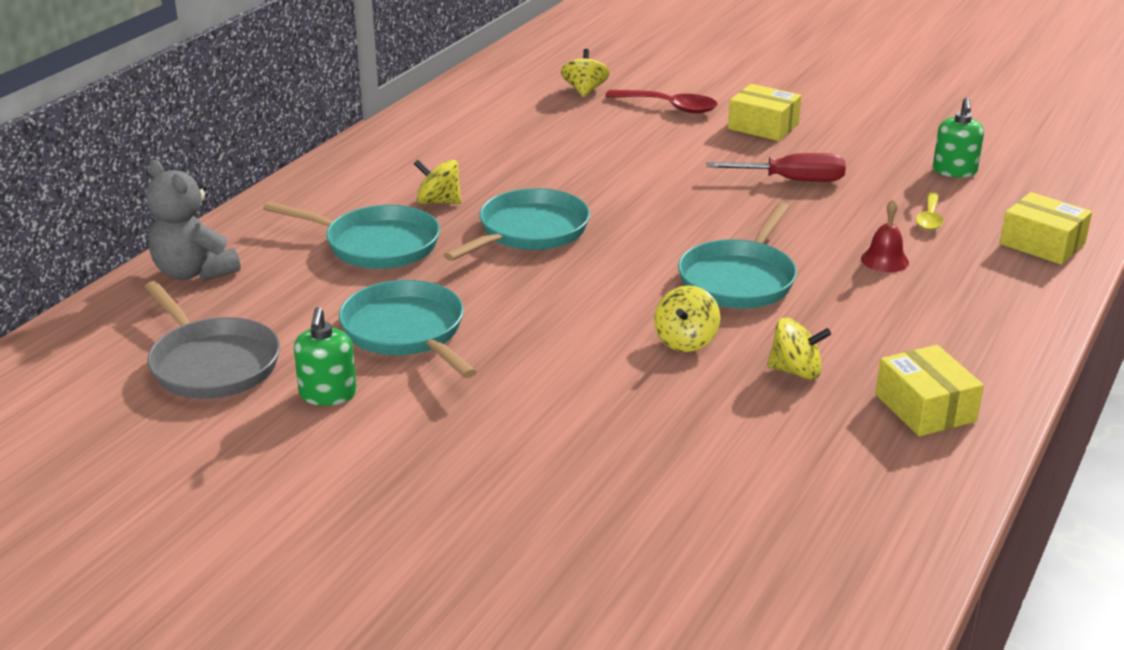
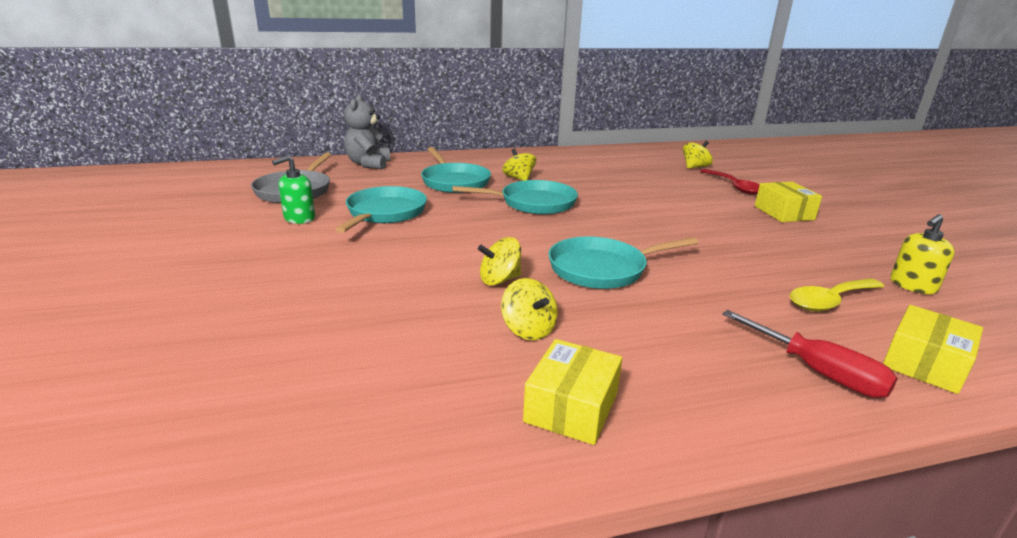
camera: 45 degrees right, 5 degrees down
red screwdriver [707,153,846,182] -> red screwdriver moved to [722,310,898,398]
red bell [861,199,909,272] -> none
yellow spoon [916,192,943,230] -> yellow spoon [790,278,885,312], size x1.55
green soap dispenser [933,97,984,178] -> yellow soap dispenser [890,214,955,294]
yellow box [1000,192,1092,265] -> yellow box turned 45 degrees clockwise [883,305,983,394]

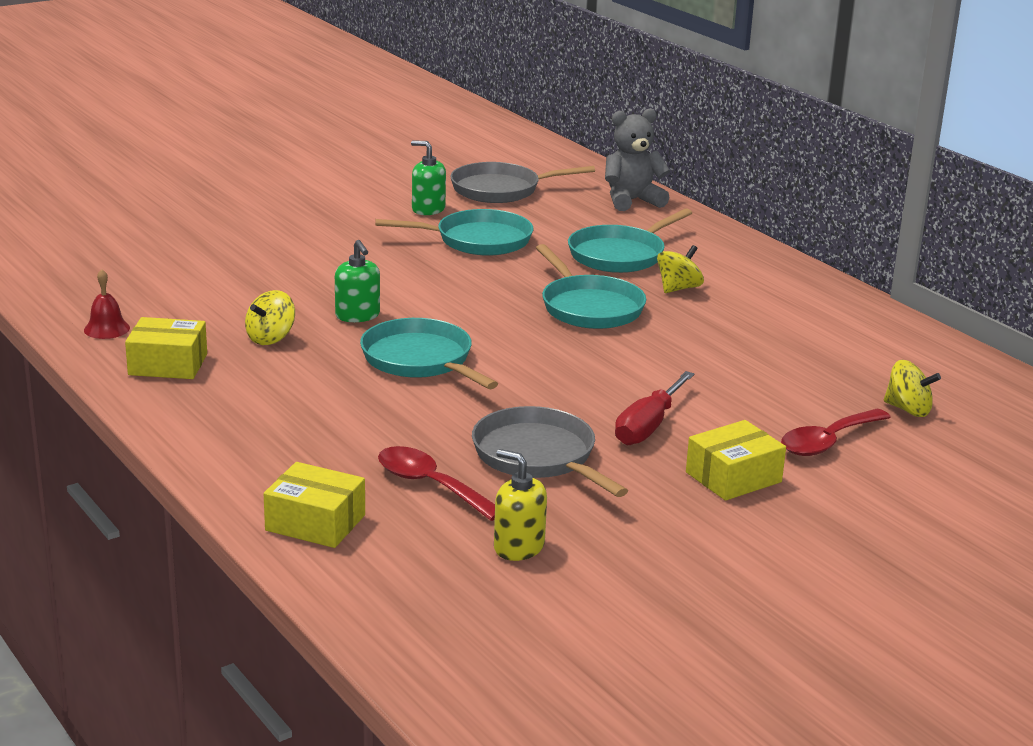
camera: 70 degrees right, 0 degrees up
yellow spinning top [478,237,521,286] -> green soap dispenser [335,240,380,322]
red screwdriver [722,310,898,398] -> red screwdriver moved to [615,371,695,445]
yellow spoon [790,278,885,312] -> red spoon [378,446,495,521]
none -> red bell [84,269,130,339]
none -> grey pan [472,406,628,497]

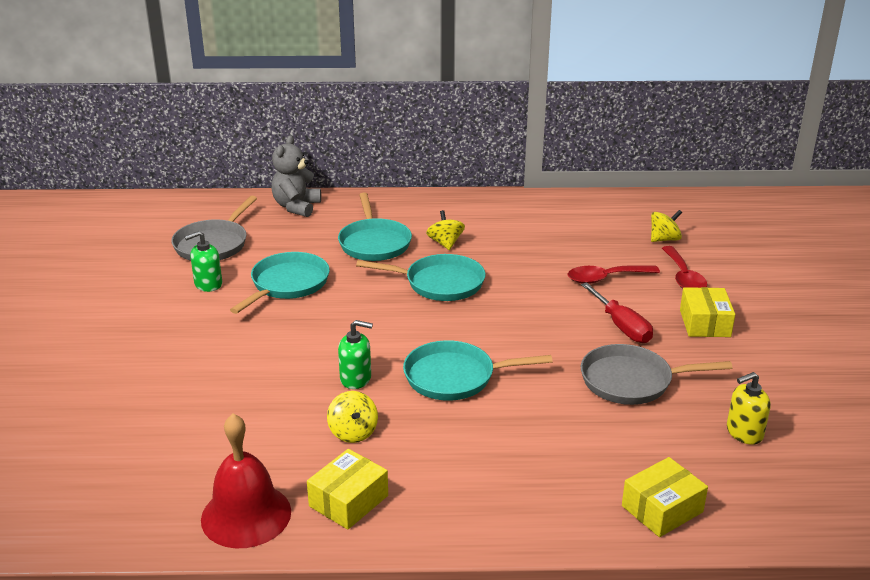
camera: 55 degrees left, 5 degrees up
red bell [84,269,130,339] -> red bell [201,414,291,548], size x2.03
red spoon [378,446,495,521] -> red spoon moved to [567,265,660,284]

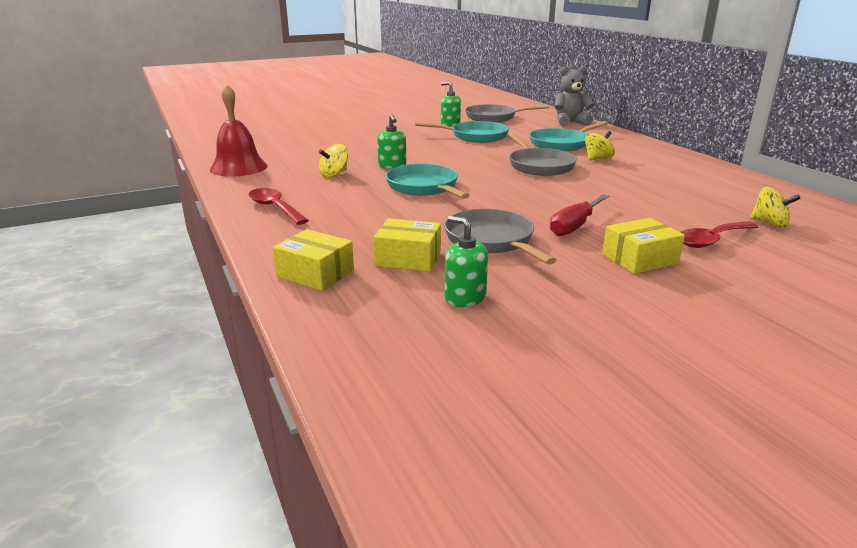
camera: 65 degrees right, 5 degrees down
yellow box [307,449,388,530] -> yellow box moved to [374,218,441,272]
turquoise pan [356,254,485,301] -> grey pan [509,133,577,176]
red spoon [567,265,660,284] -> red spoon moved to [249,188,309,225]
yellow soap dispenser [727,372,771,445] -> green soap dispenser [445,216,488,307]

